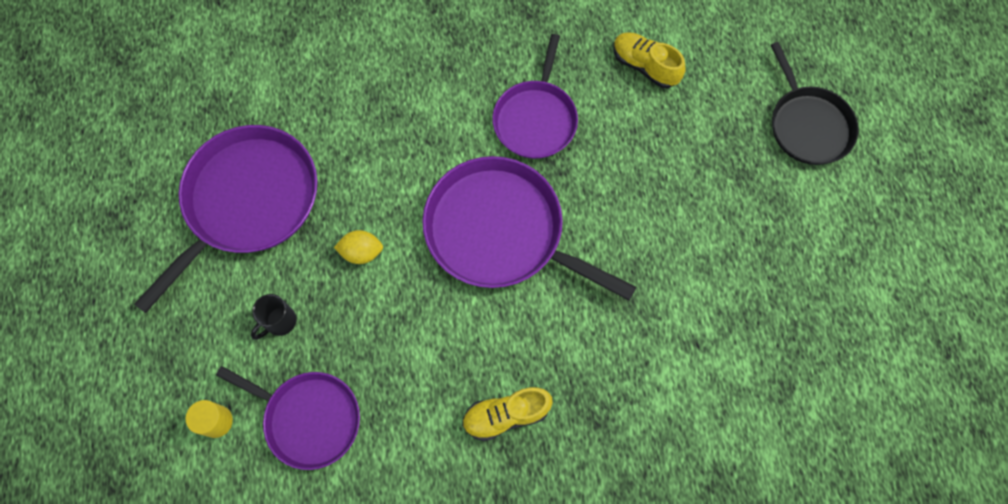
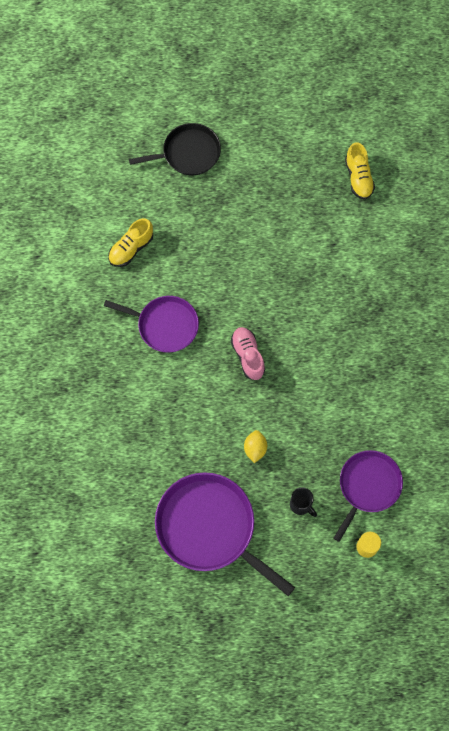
camera: 85 degrees left, 0 degrees up
purple pan [422,156,636,300] -> pink shoe [231,327,265,380]
yellow shoe [462,387,553,441] -> yellow shoe moved to [345,142,375,200]

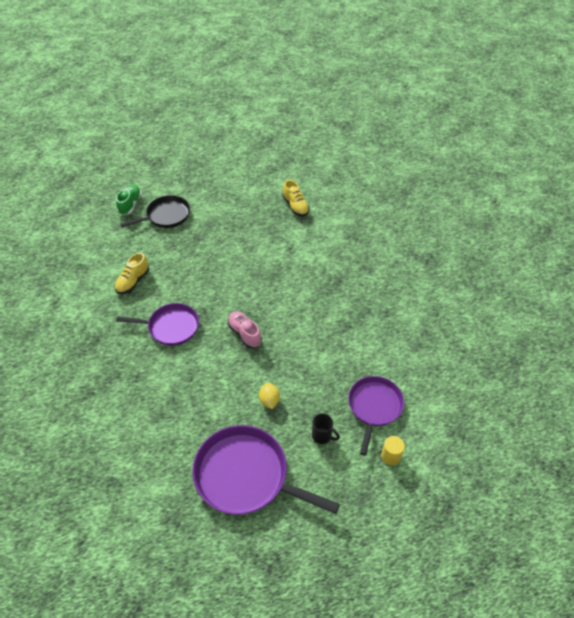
camera: 15 degrees left, 20 degrees down
none -> green shoe [116,185,142,215]

